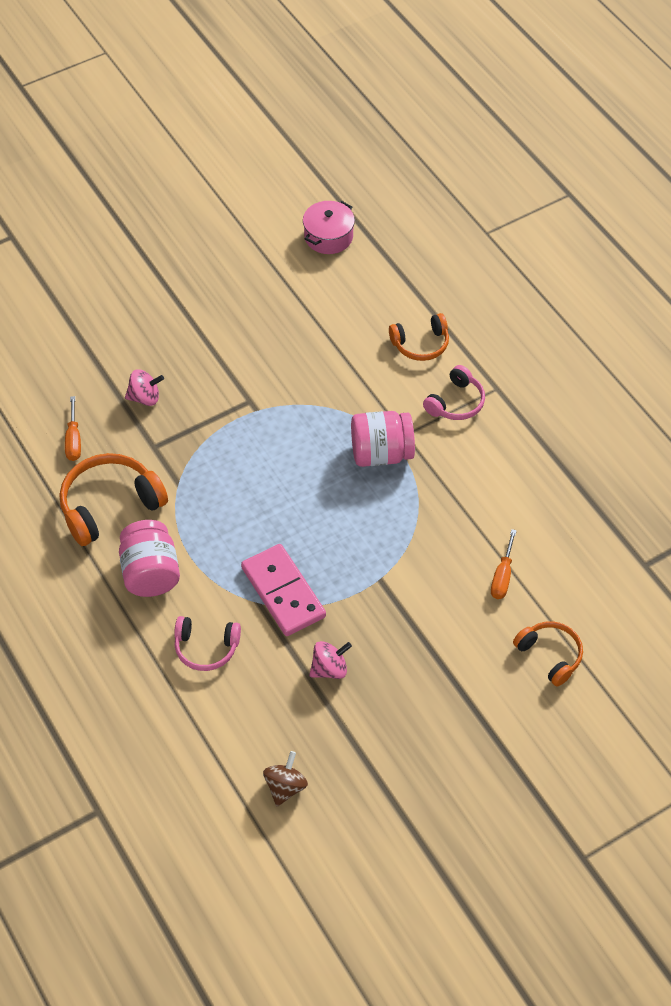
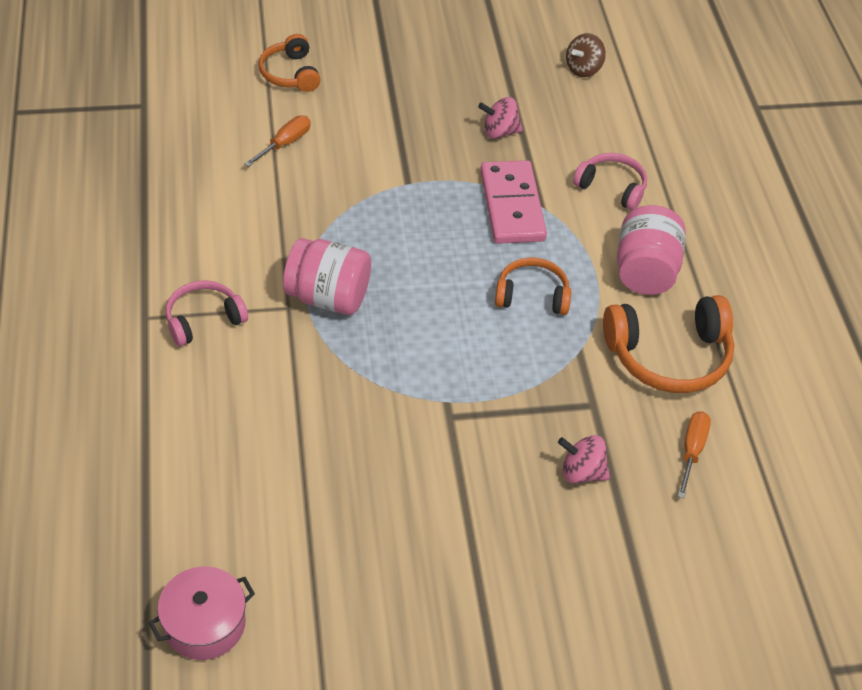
camera: 160 degrees left, 5 degrees down
orange headphones [389,313,449,361] -> orange headphones moved to [495,257,571,315]

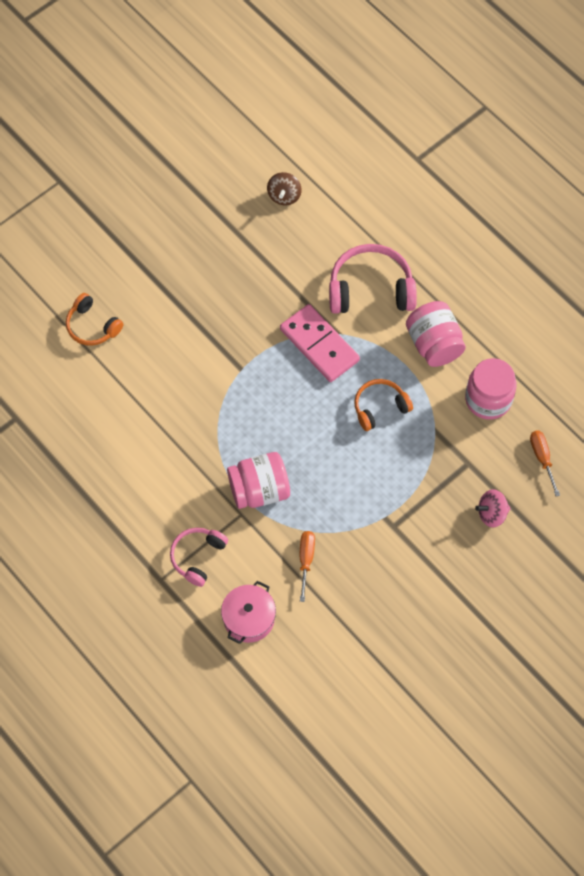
camera: 30 degrees left, 15 degrees up
pink pot [149,566,255,660] -> pink pot moved to [221,581,276,644]
orange screwdriver [244,115,311,167] -> orange screwdriver moved to [300,531,315,602]
pink spinning top [478,97,523,139] -> none
pink headphones [573,153,647,211] -> pink headphones [329,244,417,314], size x1.63
orange headphones [603,295,734,393] -> pink jar [465,358,517,420]

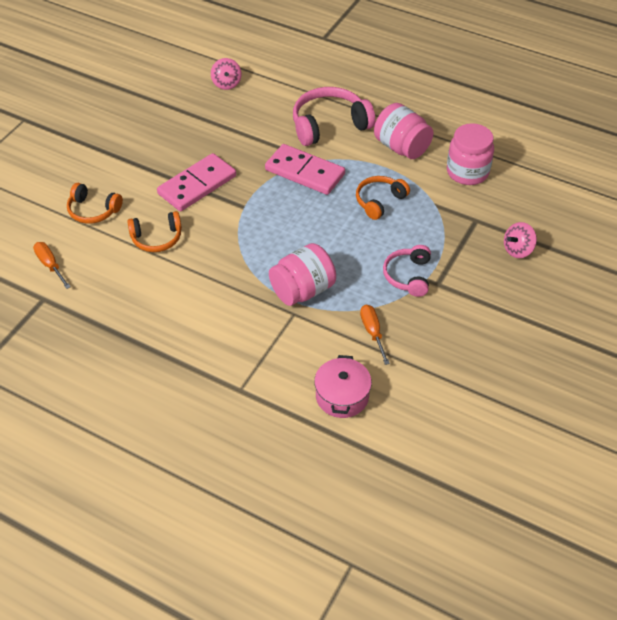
camera: 20 degrees left, 15 degrees down
pink headphones [170,528,228,587] -> pink headphones moved to [383,245,431,297]
brown spinning top [267,172,302,205] -> pink spinning top [211,58,241,90]
orange screwdriver [530,431,560,496] -> orange screwdriver moved to [33,242,71,289]
none -> orange headphones [127,211,182,252]
none -> pink domino [157,153,236,211]

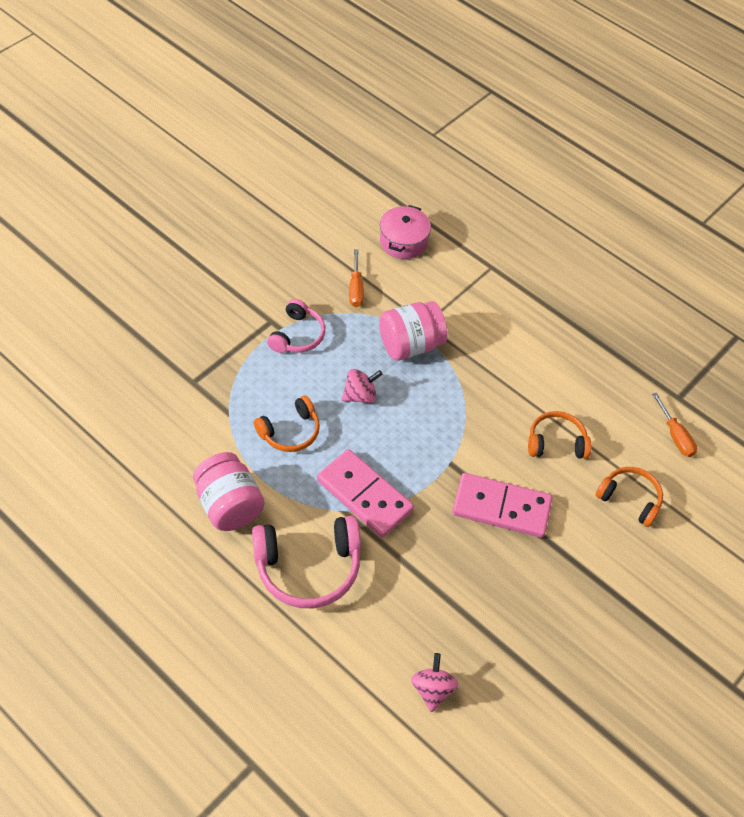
camera: 170 degrees left, 5 degrees up
pink domino [157,153,236,211] -> pink domino turned 45 degrees clockwise [452,473,553,538]
pink jar [447,123,494,185] -> none
pink spinning top [504,222,537,258] -> pink spinning top moved to [342,369,382,403]

